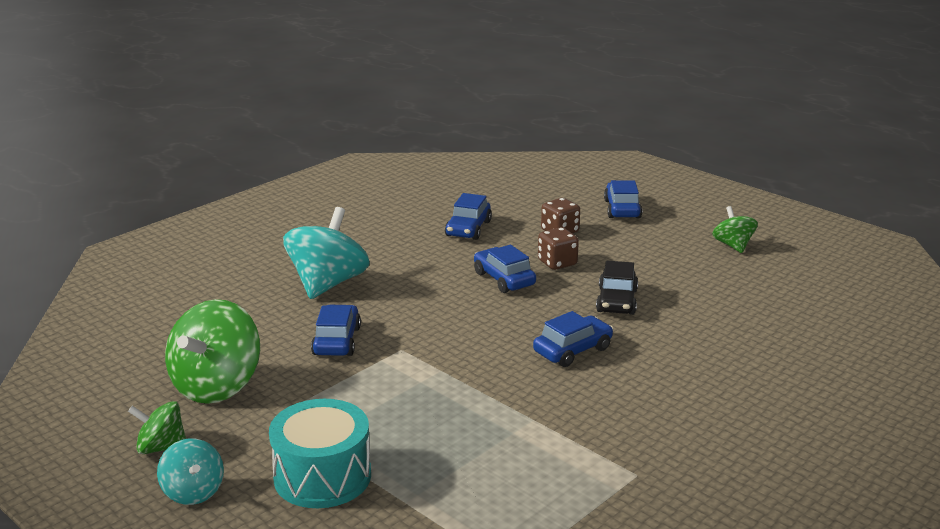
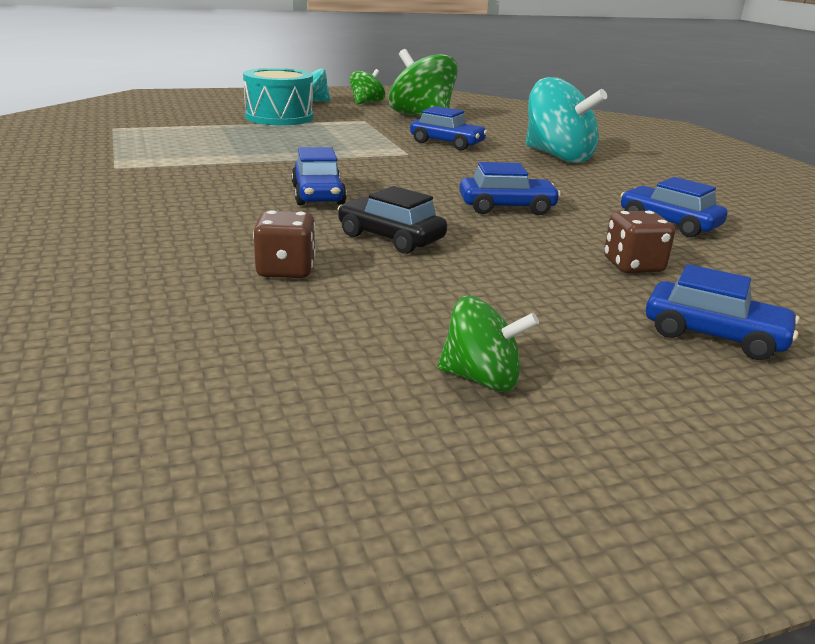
camera: 115 degrees right, 0 degrees up
brown dice [538,227,579,270] -> brown dice moved to [253,210,316,278]

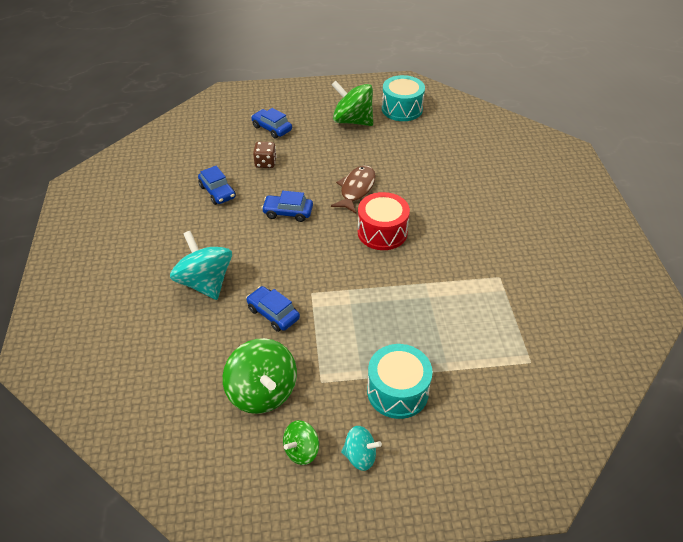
camera: 165 degrees left, 20 degrees up
brown dice [253,210,316,278] -> none
blue car [291,147,347,205] -> red drum [358,192,410,250]
black car [338,186,447,254] -> brown fish [331,166,376,213]
green spinning top [437,296,539,392] -> green spinning top [332,81,373,126], size x1.83
none -> turquoise drum [382,75,425,121]

